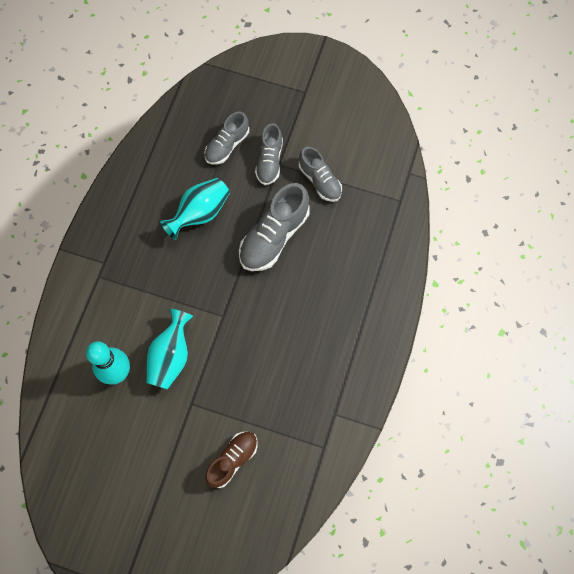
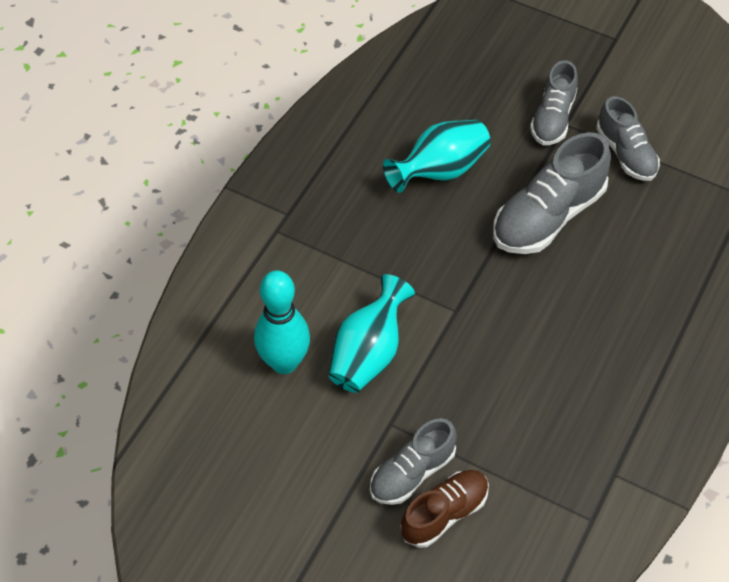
camera: 10 degrees right, 15 degrees down
grey shoe [205,112,249,164] -> grey shoe moved to [370,418,457,505]

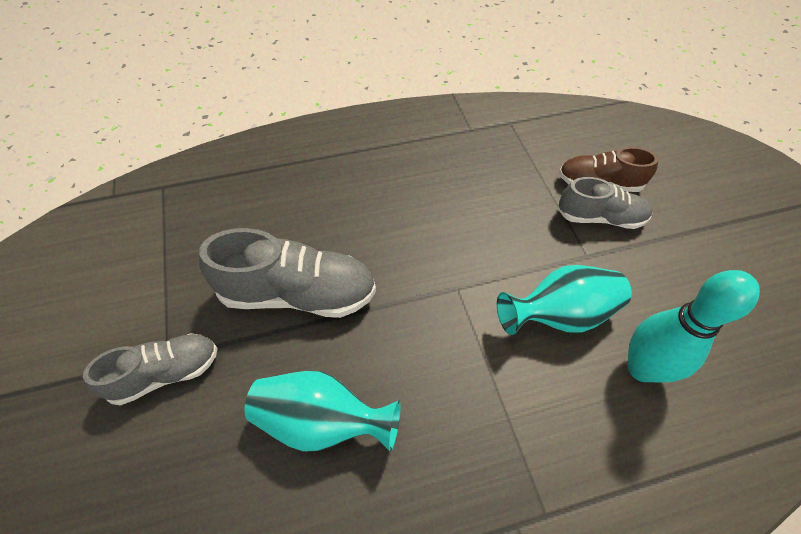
camera: 135 degrees left, 0 degrees up
grey shoe [597,96,660,181] -> none

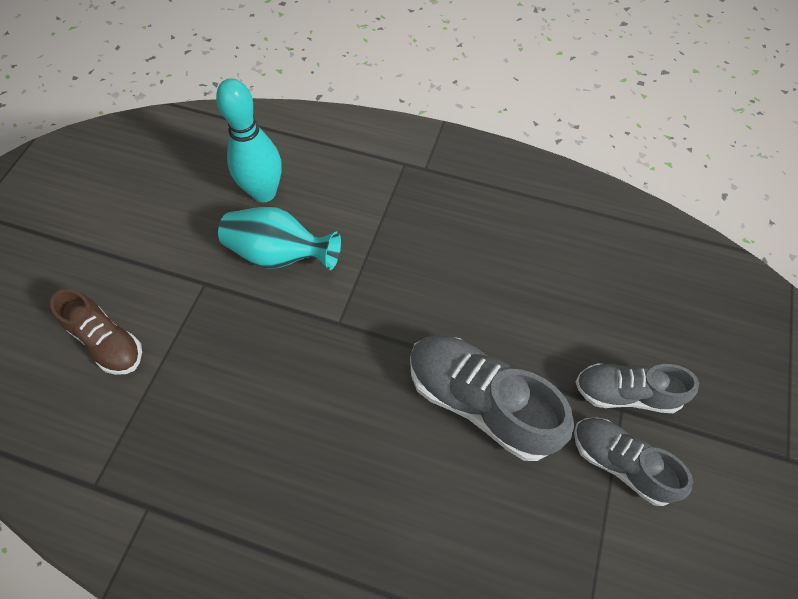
camera: 145 degrees left, 5 degrees up
turquoise vase [244,371,401,452] -> none
grey shoe [557,177,653,229] -> grey shoe moved to [574,418,693,506]

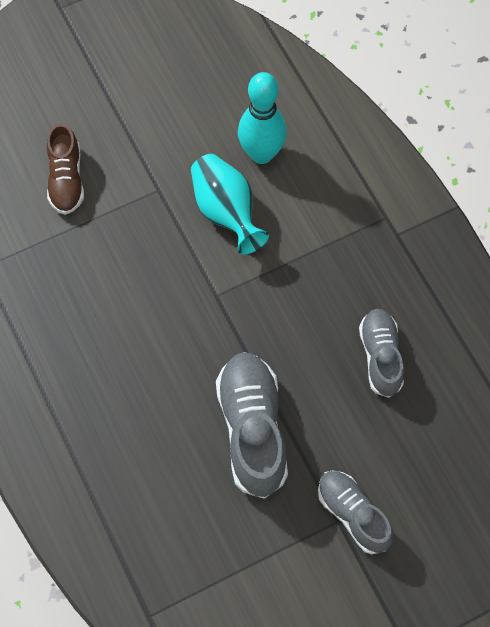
camera: 45 degrees right, 5 degrees up
grey shoe [574,418,693,506] -> grey shoe moved to [359,309,404,398]

